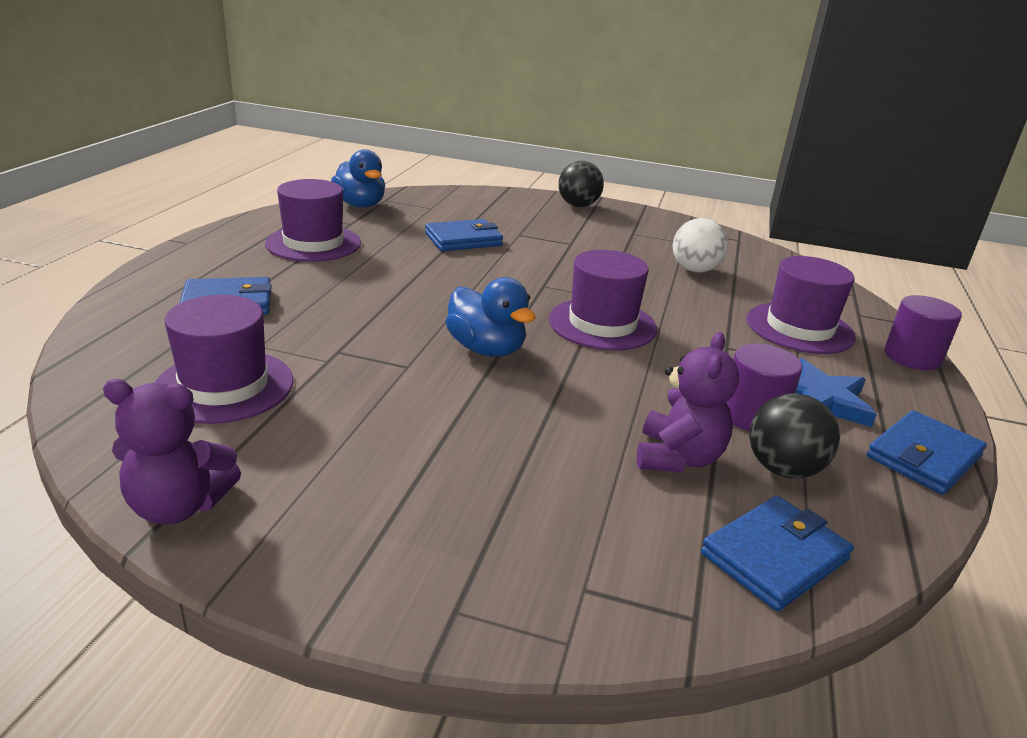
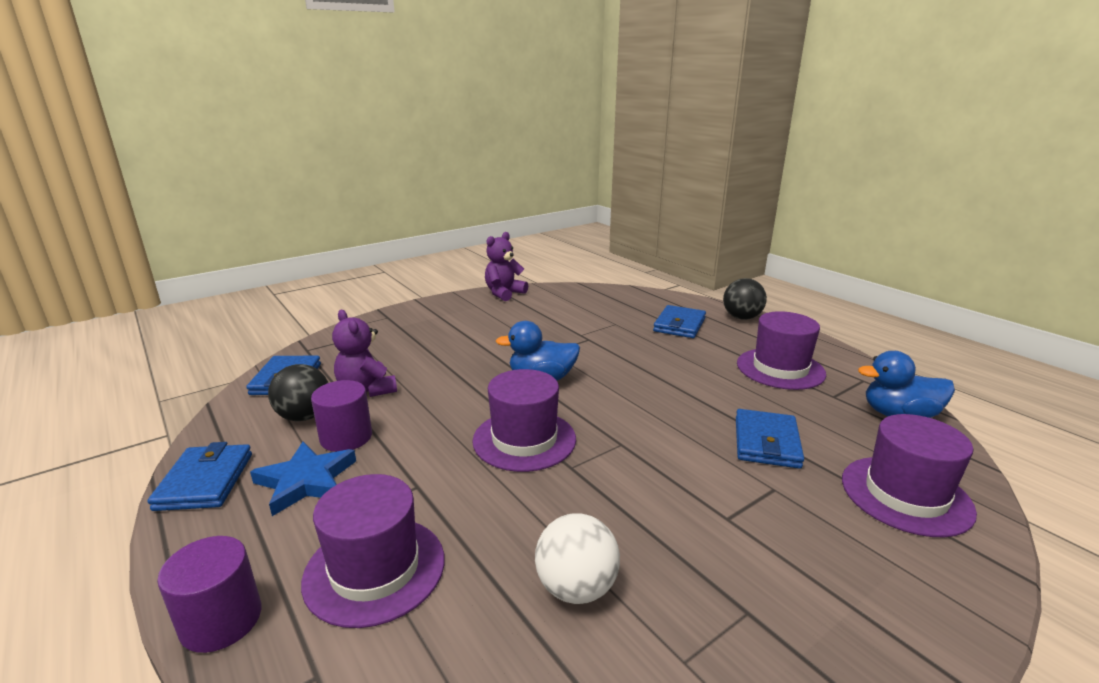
camera: 130 degrees right, 5 degrees down
purple hat [155,295,293,424] -> purple hat moved to [842,414,977,537]
black ball [558,161,604,207] -> black ball moved to [723,278,767,320]

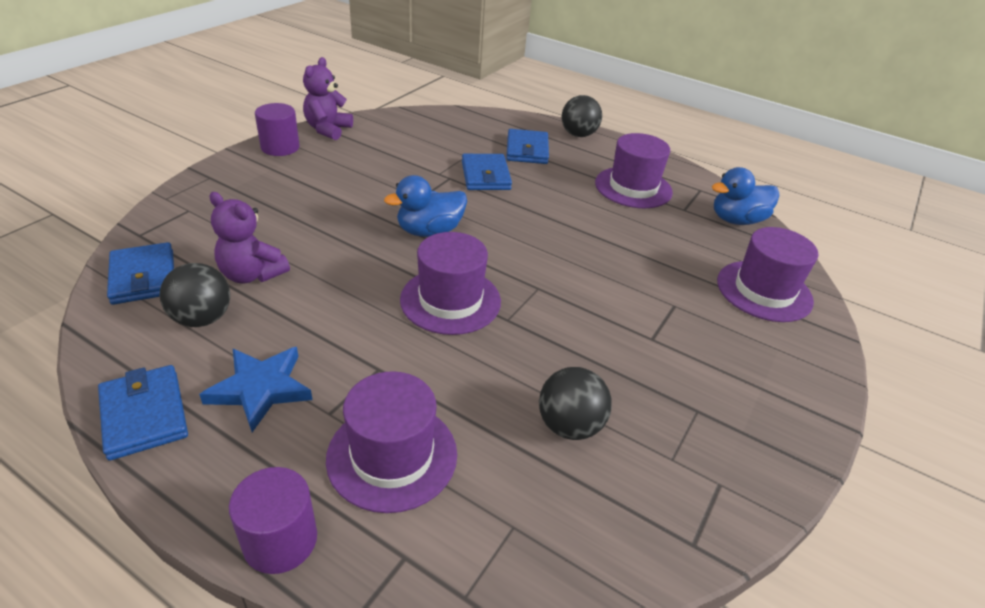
camera: 25 degrees left, 15 degrees up
purple cylinder [311,380,372,452] -> purple cylinder moved to [255,103,300,156]
white ball [535,514,620,604] -> black ball [539,367,612,440]
blue wallet [736,409,804,469] -> blue wallet moved to [462,154,512,190]

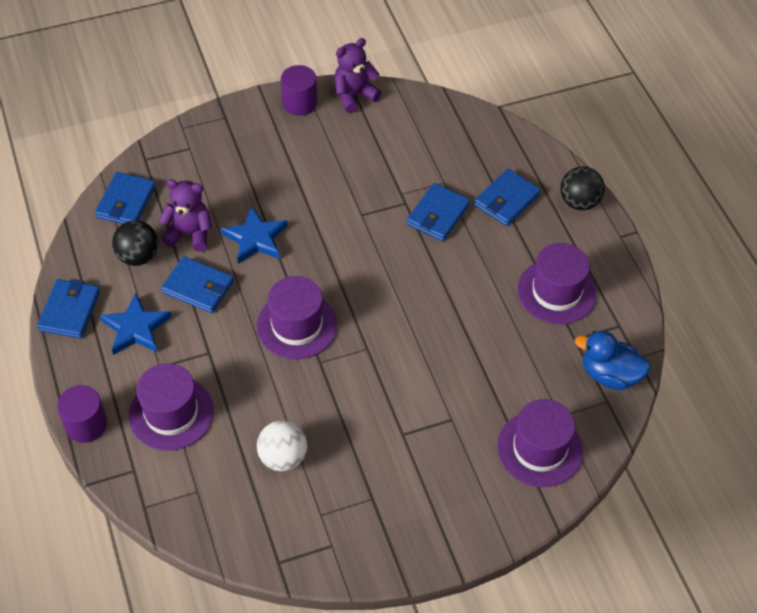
camera: 40 degrees right, 15 degrees up
purple teddy bear [210,192,290,284] -> purple teddy bear turned 120 degrees clockwise [159,179,212,252]
blue duck [384,175,467,237] -> none
black ball [539,367,612,440] -> white ball [257,420,307,471]
none -> blue wallet [161,256,234,313]
none -> blue star [221,206,287,264]

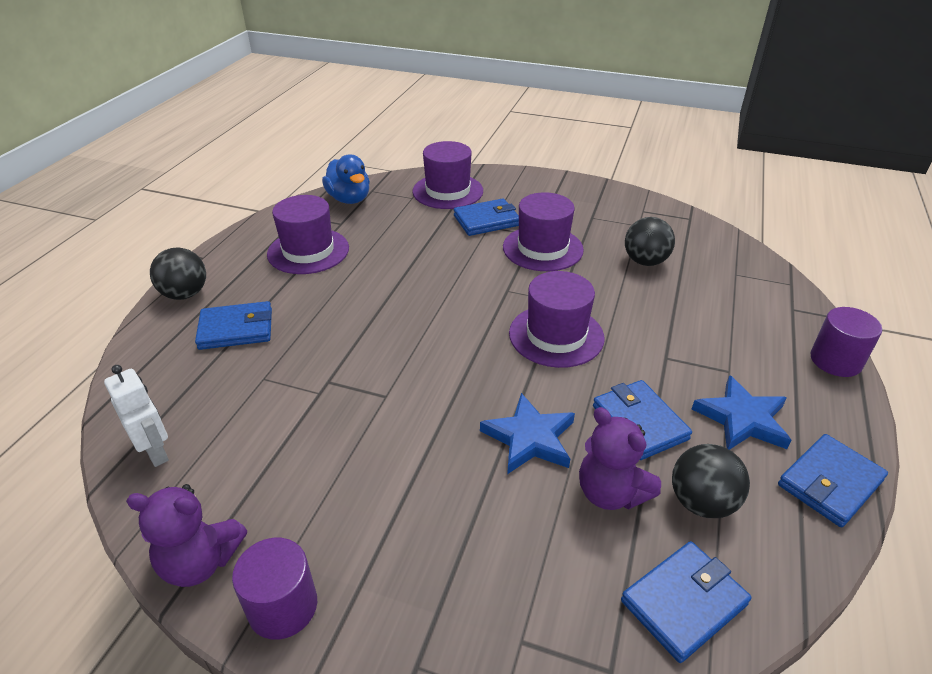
camera: 140 degrees left, 15 degrees down
purple hat [129,363,214,451] -> purple hat moved to [503,192,584,271]
white ball [257,420,307,471] -> black ball [625,217,675,266]
blue wallet [407,183,470,241] -> blue wallet moved to [454,199,519,236]
none -> white robot [104,365,169,467]

